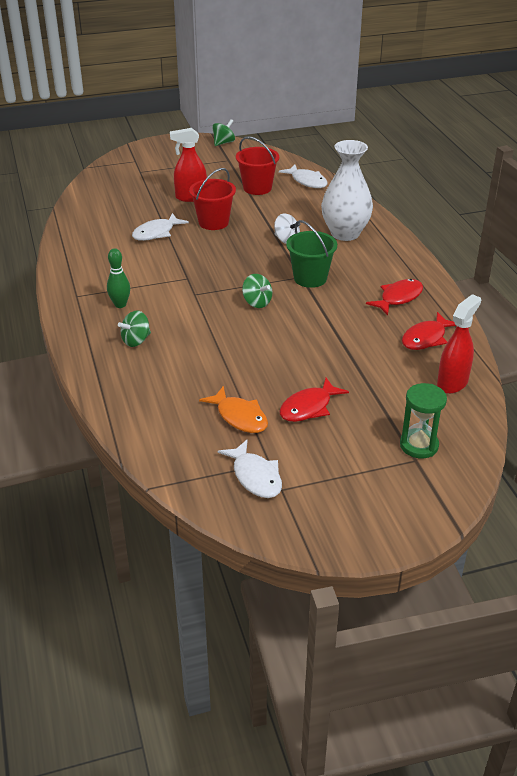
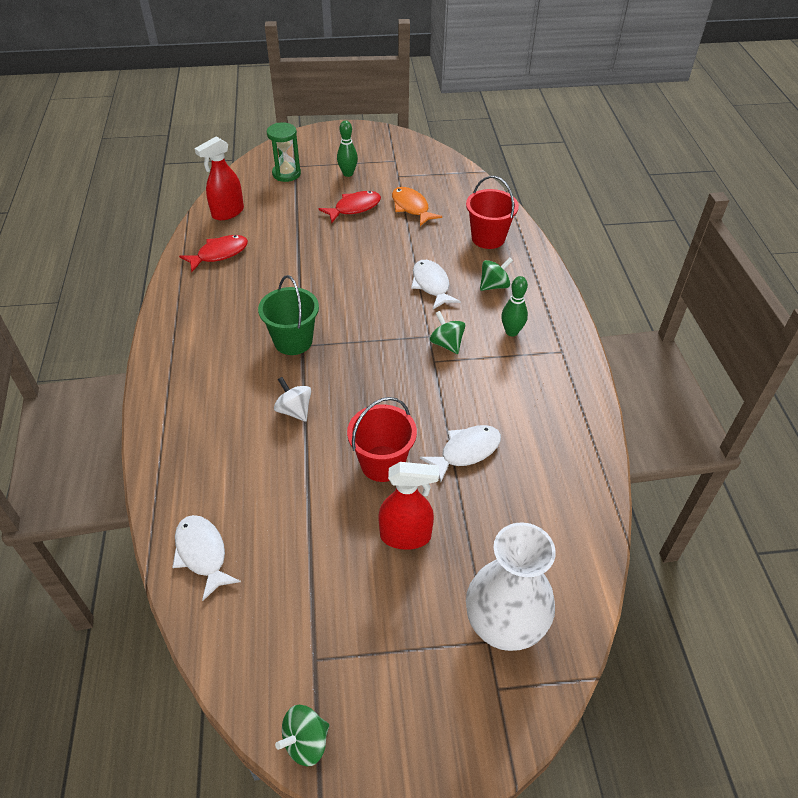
camera: 170 degrees left, 10 degrees up
white fish [218,439,282,498] -> white fish moved to [411,260,461,309]
red bucket [236,136,279,195] -> red bucket moved to [466,176,519,249]
green spinning top [242,274,272,308] -> green spinning top moved to [429,311,465,354]
white vase [321,140,373,241] -> white vase moved to [466,522,556,651]
red fish [366,279,423,315] -> none
none -> green bowling pin [337,120,358,177]

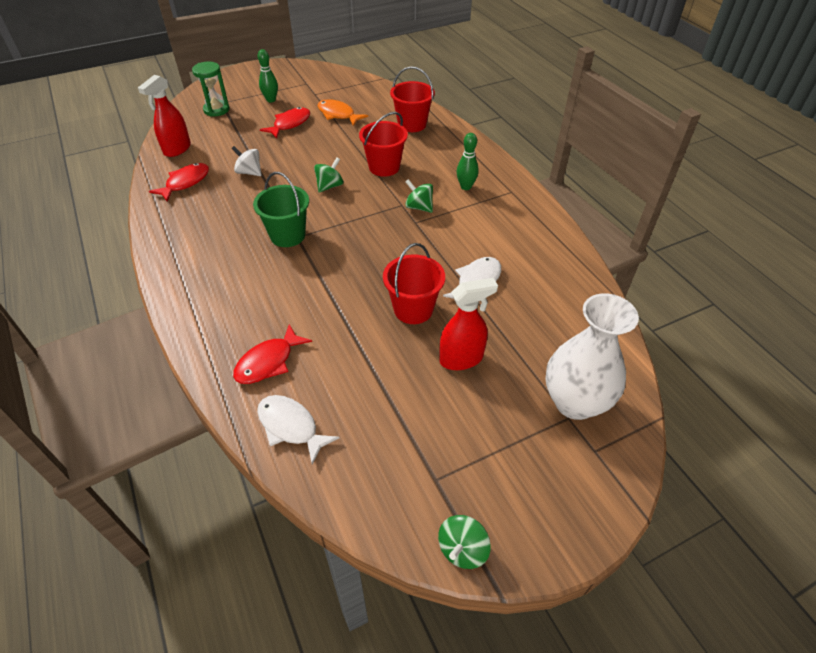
camera: 20 degrees left, 0 degrees up
white spinning top [274,377,311,422] -> white spinning top moved to [231,146,262,176]
white fish [411,260,461,309] -> red bucket [359,112,408,177]
green spinning top [480,258,513,291] -> green spinning top moved to [314,157,343,193]
none -> red fish [233,324,312,384]

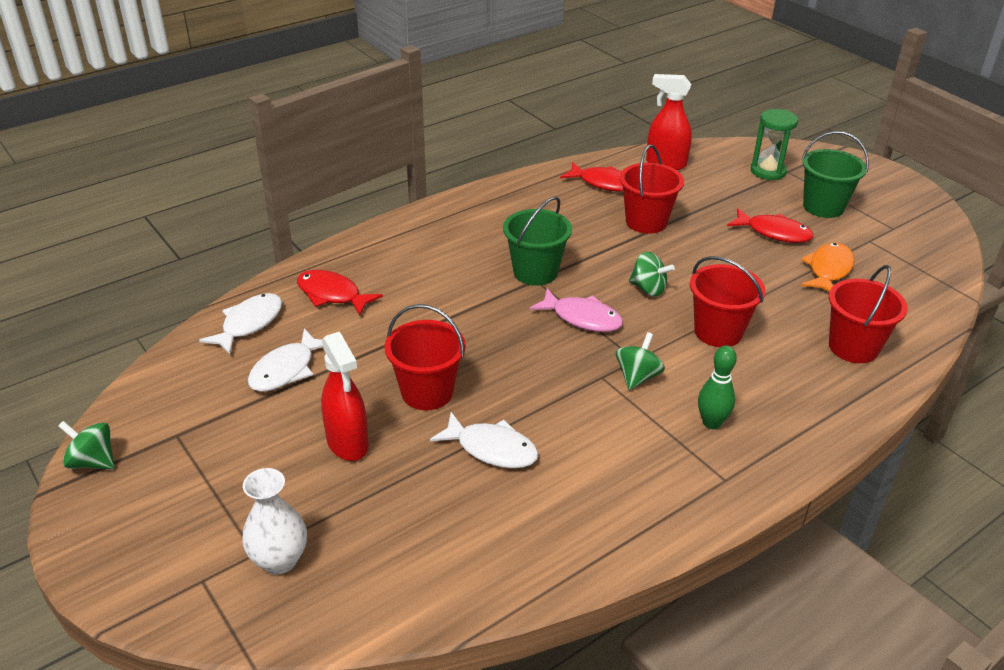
camera: 80 degrees right, 10 degrees down
white spinning top [231,146,262,176] -> red bucket [620,145,684,234]
green bowling pin [258,49,278,103] -> green bucket [801,131,869,218]
white vase [545,293,639,420] -> white vase [242,468,307,574], size x0.61
none -> white fish [248,328,323,392]
none -> pink fish [529,288,623,332]

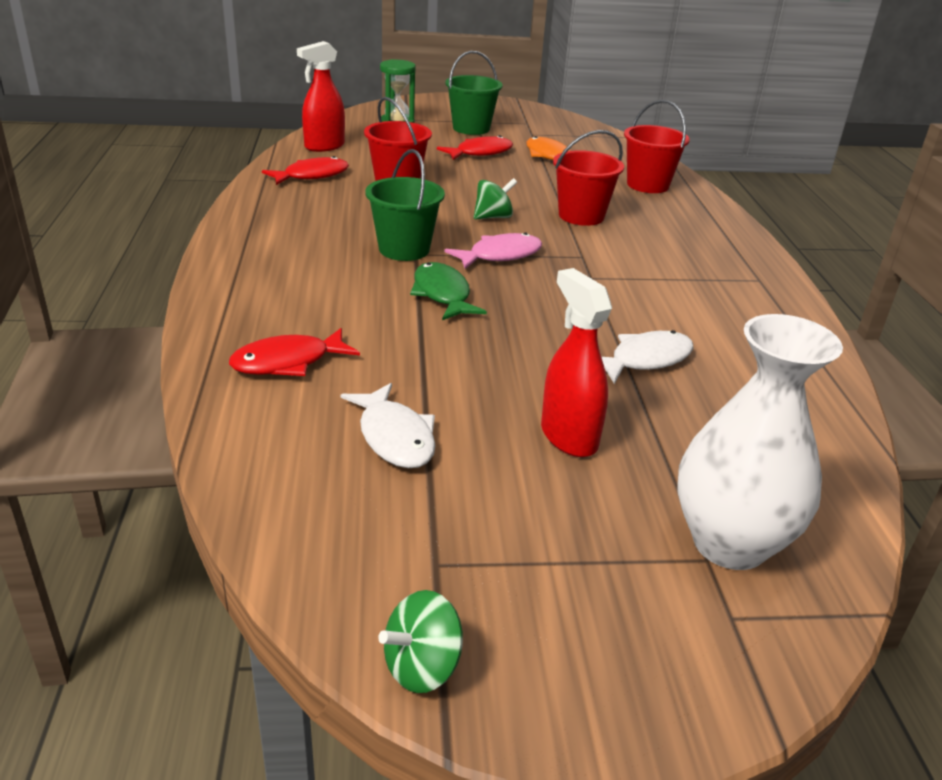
camera: 60 degrees left, 5 degrees down
white fish [199,293,282,355] -> none
white vase [242,468,307,574] -> white vase [678,314,843,570], size x1.63
red spray bottle [321,331,369,461] -> red spray bottle turned 120 degrees counterclockwise [541,268,612,457]
red bucket [385,304,466,410] -> none
green spinning top [616,332,665,390] -> none
green bowling pin [698,345,737,429] -> none
none -> green fish [410,262,487,320]

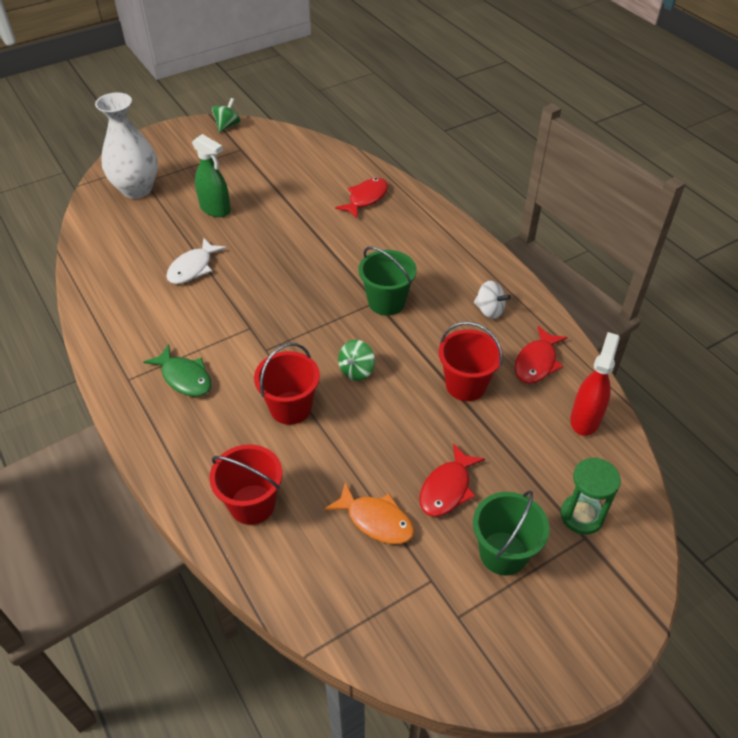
camera: 155 degrees right, 15 degrees up
white fish [341,383,436,468] -> none
green fish [410,262,487,320] -> green fish moved to [143,344,212,397]
pink fish [444,233,542,269] -> none
red spray bottle [541,268,612,457] -> green spray bottle [192,134,231,217]
none -> white spinning top [474,281,511,319]

